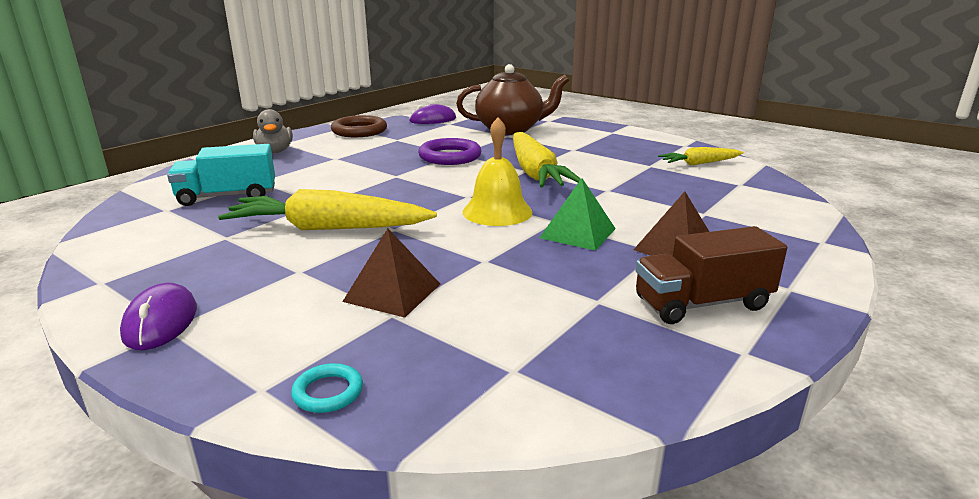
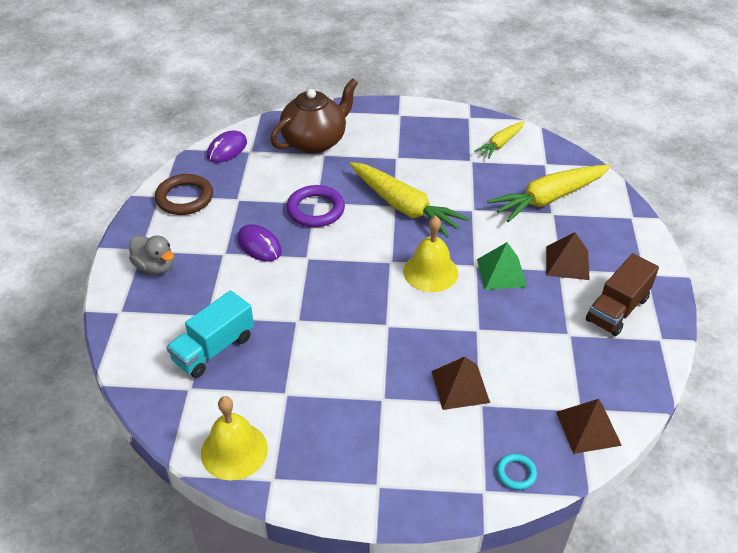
camera: 35 degrees left, 20 degrees up
purple mouse [120,283,197,350] -> purple mouse moved to [237,224,282,262]
yellow carrot [218,189,437,230] -> yellow carrot moved to [487,165,610,222]
none -> yellow bell [201,396,268,480]
none -> brown pyramid [556,399,622,454]

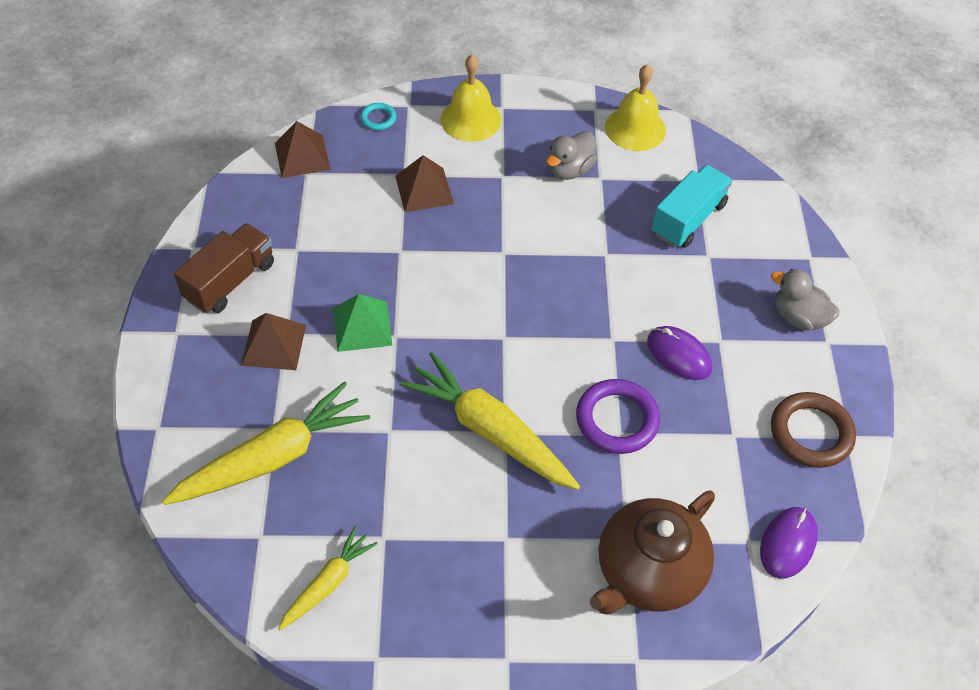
camera: 175 degrees right, 10 degrees up
yellow bell [403,216,458,292] -> yellow bell moved to [441,55,502,142]
none -> grey duck [546,131,597,180]

